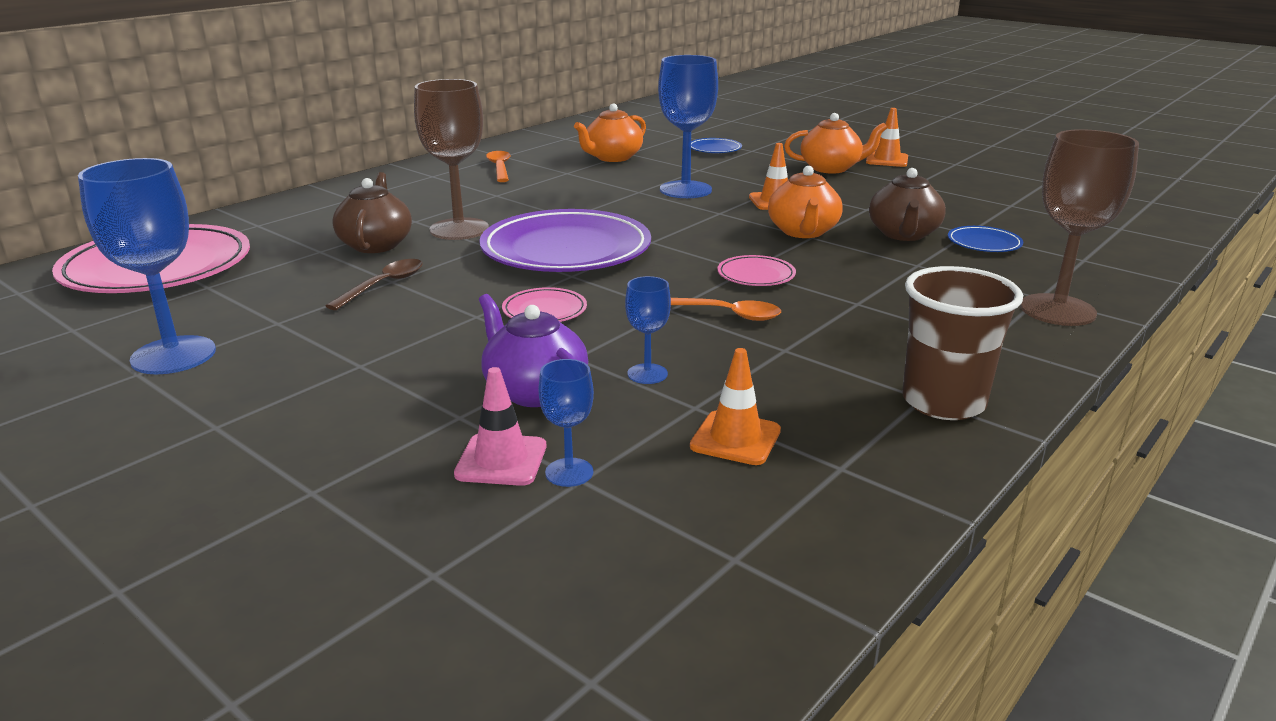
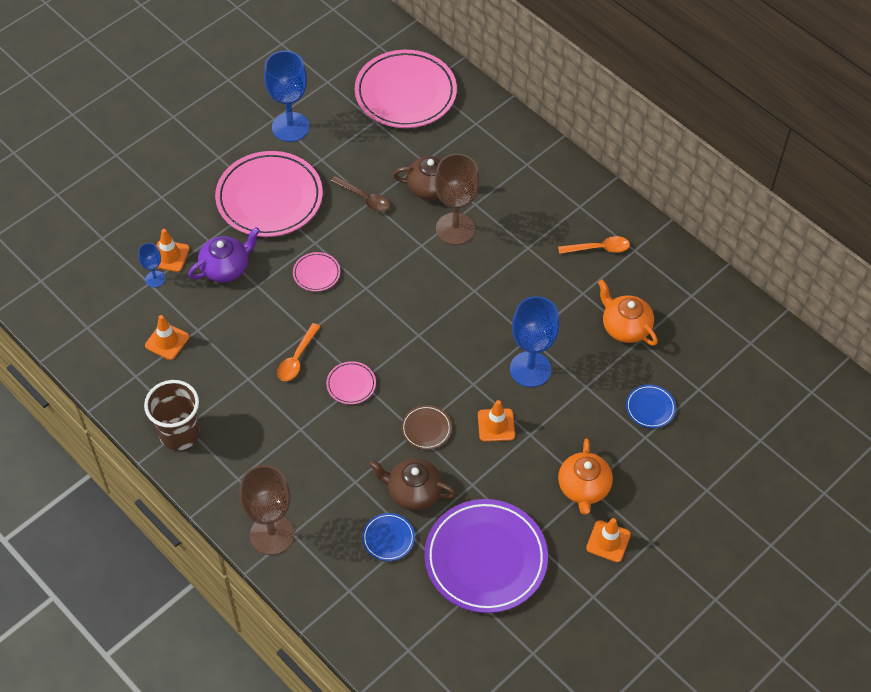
camera: 95 degrees right, 30 degrees up
pink traffic cone [454,367,546,486] -> orange traffic cone [156,229,190,272]
purple plate [479,209,651,272] -> purple plate moved to [424,499,548,613]
blue goblet [625,276,671,384] -> none
orange teapot [768,166,843,238] -> brown plate [401,405,452,450]
none -> pink plate [215,151,323,237]

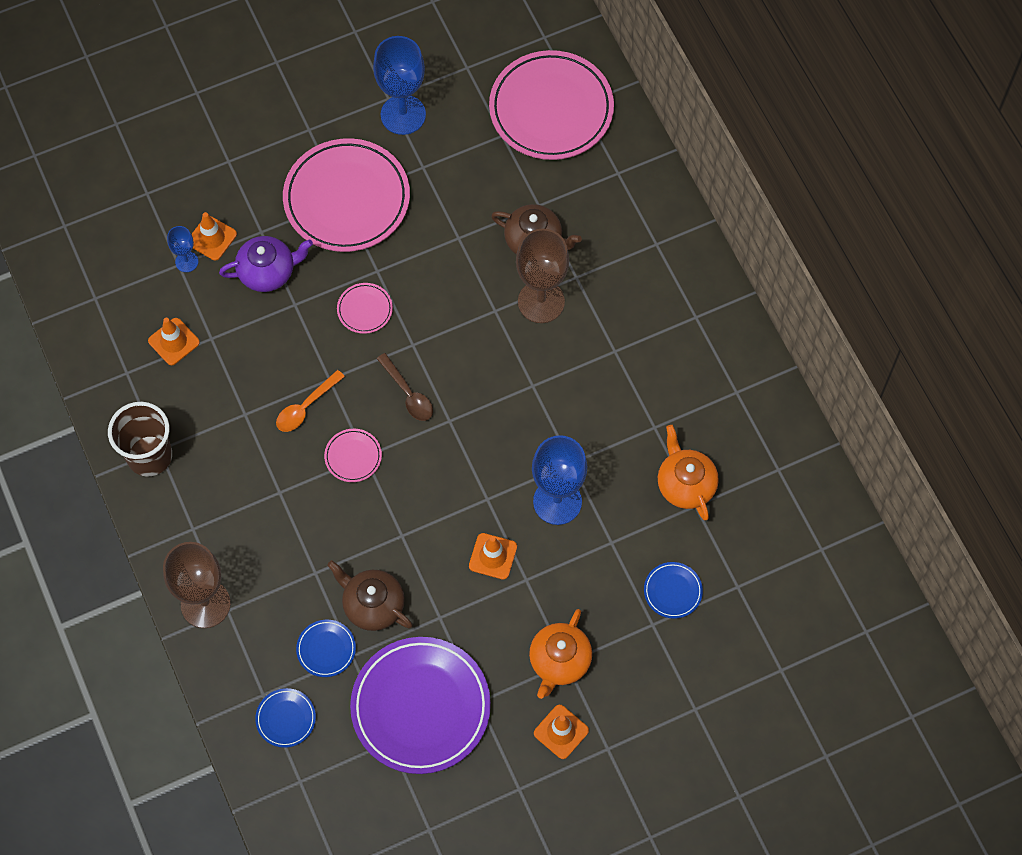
camera: 20 degrees right, 10 degrees up
brown spoon [331,176,390,212] -> brown spoon moved to [377,353,433,421]
brown plate [401,405,452,450] -> none
orange spoon [558,236,630,254] -> none
none -> blue plate [255,688,316,748]

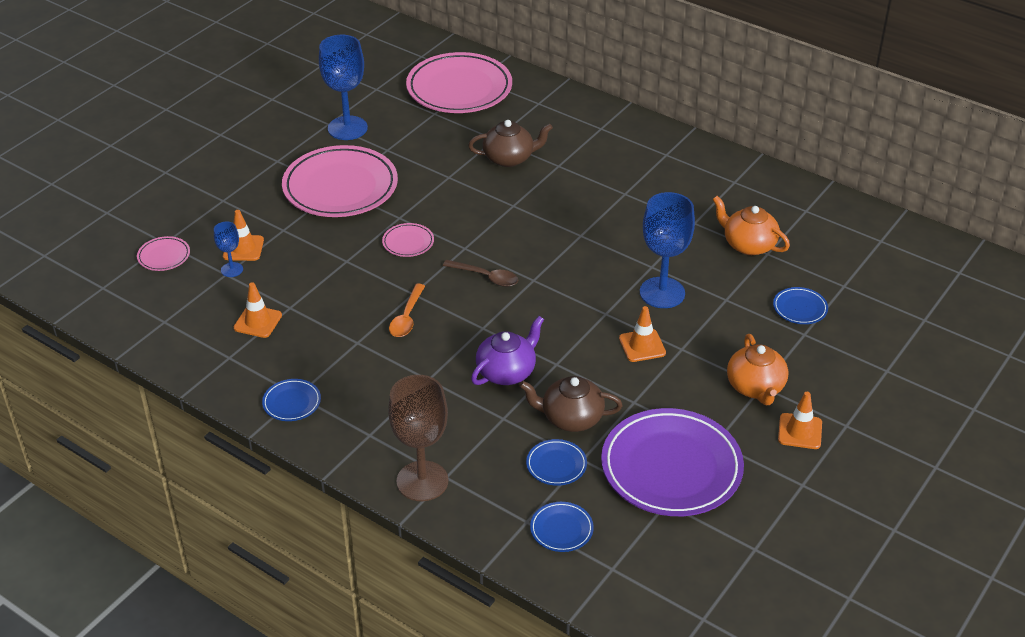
camera: 30 degrees left, 25 degrees down
brown cup [108,402,172,476] -> blue plate [262,379,321,421]
purple teapot [219,236,313,292] -> purple teapot moved to [471,316,544,385]
pink plate [324,429,382,482] -> pink plate moved to [137,236,190,271]
brown goblet [516,228,569,323] -> none

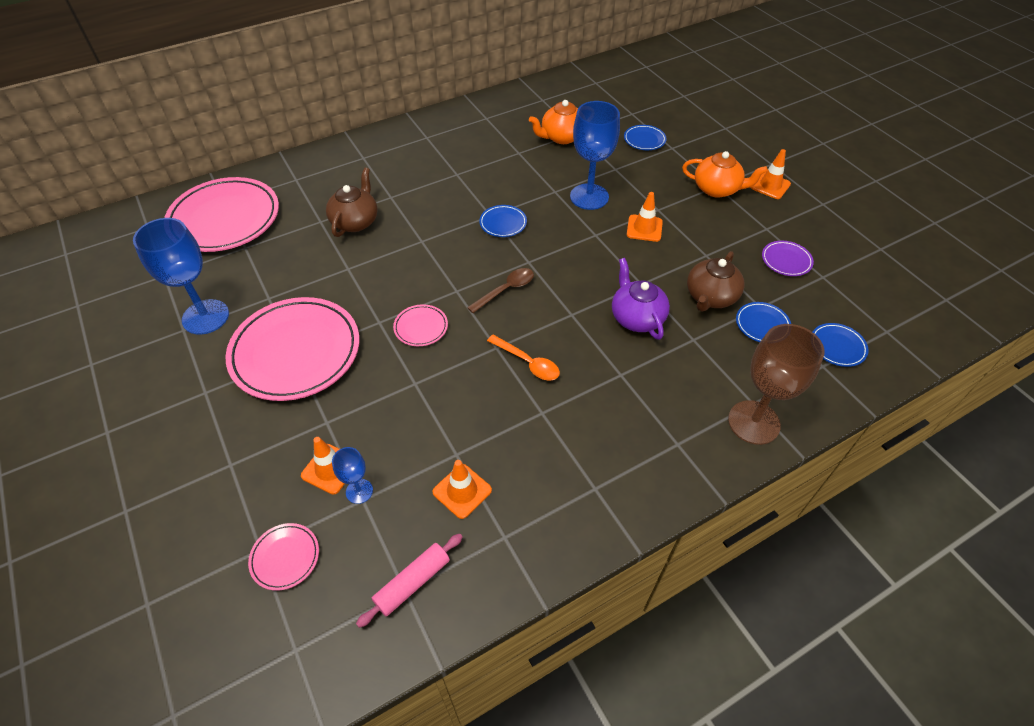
camera: 65 degrees left, 10 degrees up
blue plate [262,379,321,421] -> blue plate moved to [479,205,527,237]
purple plate [601,408,744,516] -> purple plate [762,241,814,276], size x0.43
none -> pink rolling pin [356,534,463,628]

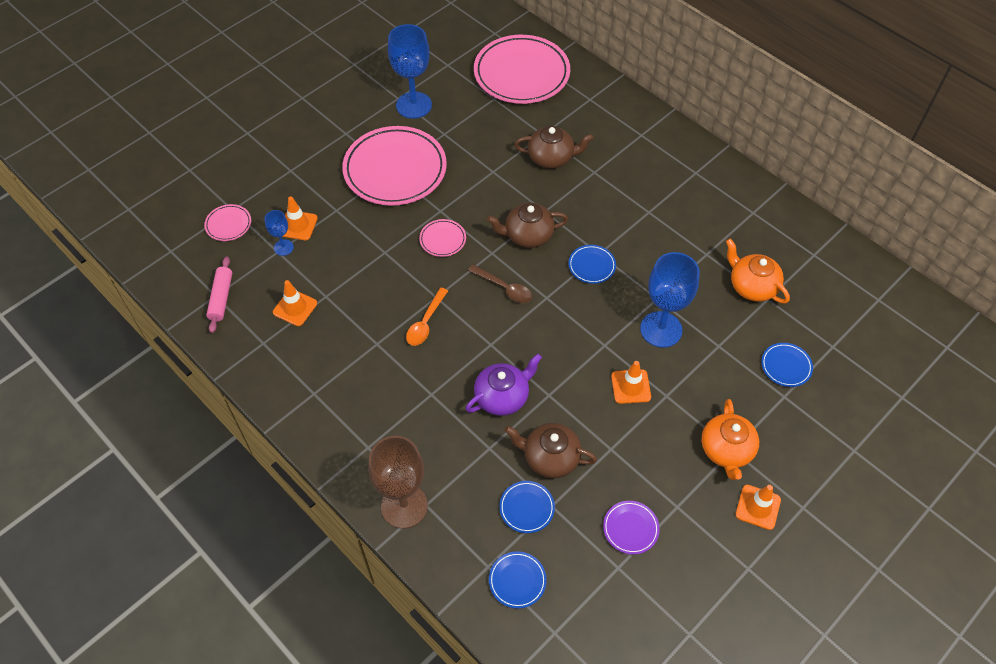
camera: 75 degrees right, 5 degrees up
pink rolling pin [356,534,463,628] -> pink rolling pin turned 60 degrees clockwise [206,256,232,333]
none -> brown teapot [487,203,568,248]

